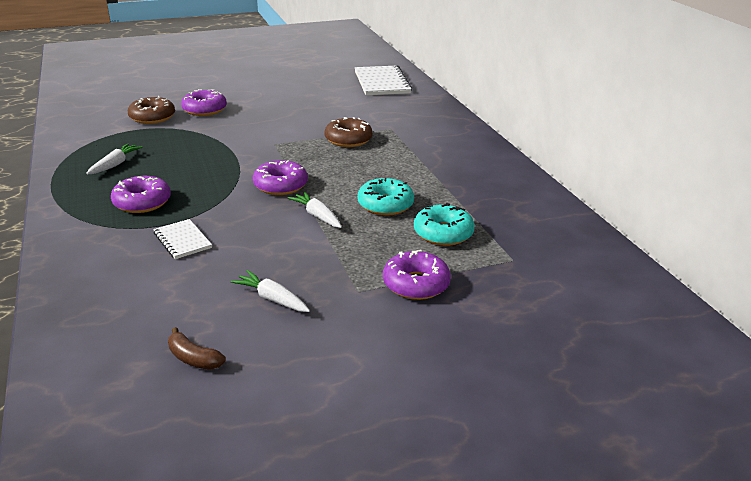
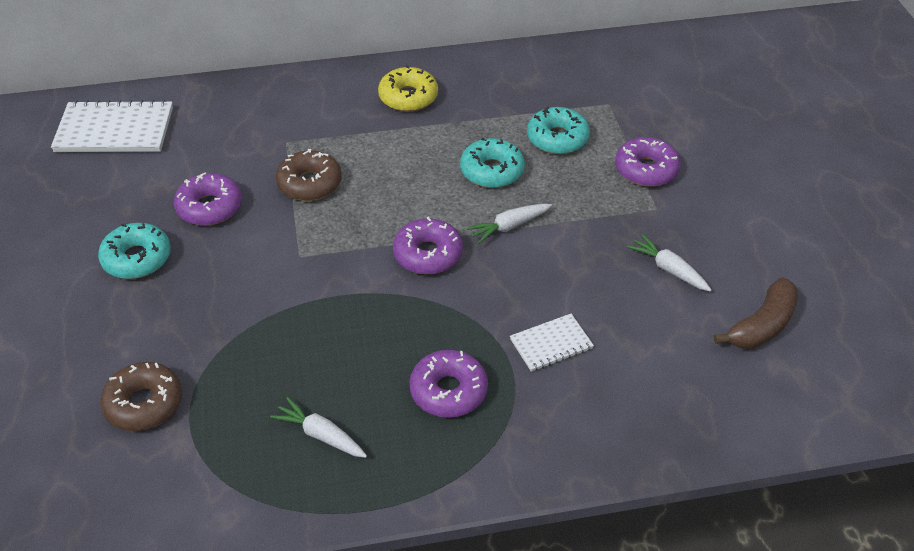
camera: 80 degrees left, 15 degrees up
brown banana [168,327,226,370] -> brown banana [714,278,799,349], size x1.59
purple donut [181,89,227,116] -> purple donut moved to [174,172,242,226]
white carrot [231,270,310,312] -> white carrot turned 90 degrees clockwise [627,234,712,292]
none -> turquoise donut [98,223,171,279]
none -> yellow donut [378,65,438,112]

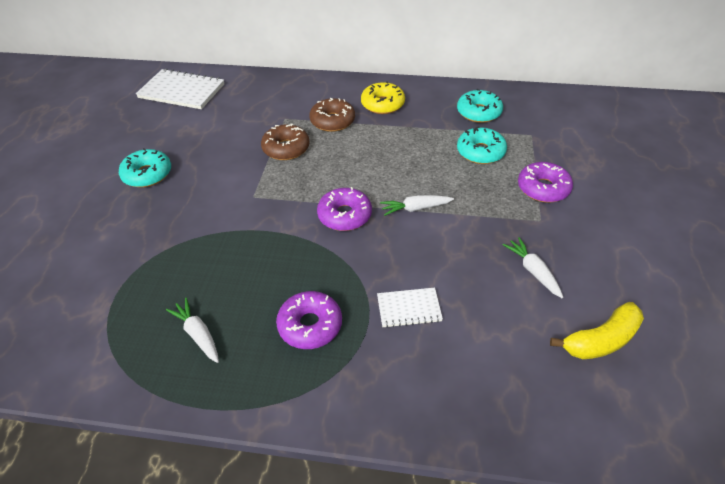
camera: 20 degrees right, 0 degrees up
brown donut [100,362,182,431] -> brown donut moved to [309,98,355,132]
purple donut [174,172,242,226] -> none
turquoise donut [460,138,525,188] -> turquoise donut moved to [457,89,503,123]
brown banana [714,278,799,349] -> yellow banana [550,302,644,359]

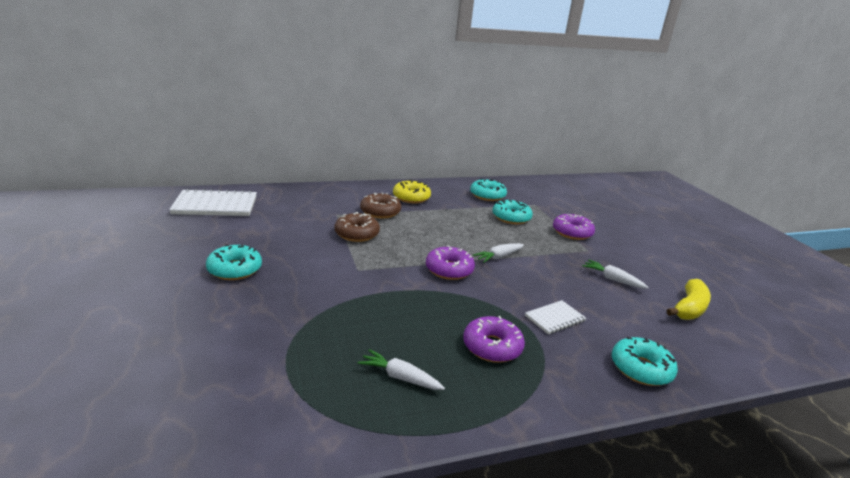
camera: 30 degrees left, 20 degrees down
none -> turquoise donut [612,336,678,386]

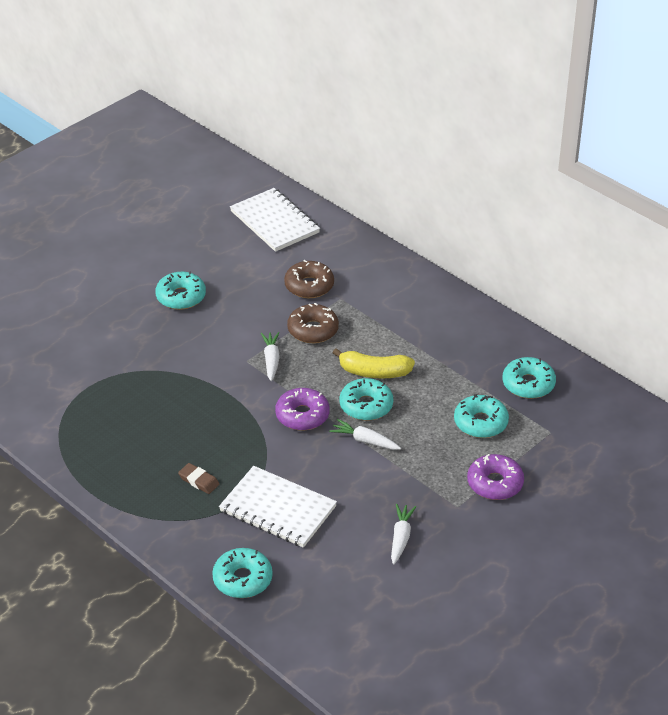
camera: 65 degrees right, 15 degrees up
white carrot [358,349,445,390] -> white carrot moved to [261,332,280,381]
brown donut [360,193,401,219] -> brown donut moved to [284,260,334,298]
yellow donut [393,180,431,203] -> none
purple donut [463,316,525,363] -> brown eraser [178,463,219,494]
white notebook [525,300,586,334] -> white notebook [219,466,337,548], size x1.83
yellow banana [667,279,711,320] -> yellow banana moved to [333,348,415,379]
none -> turquoise donut [339,378,393,421]

